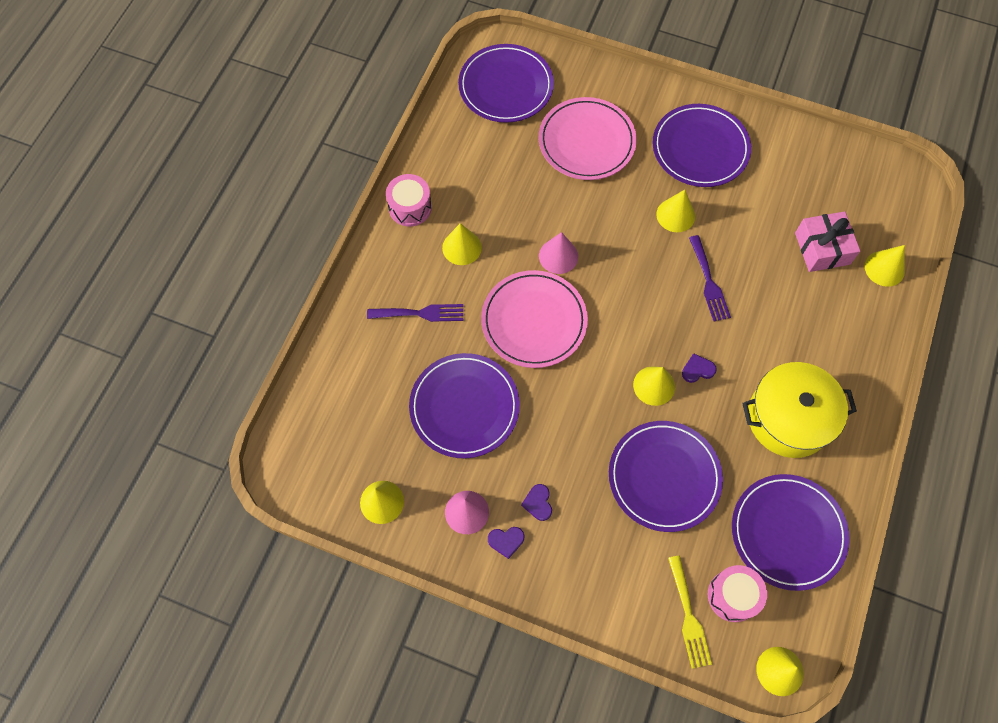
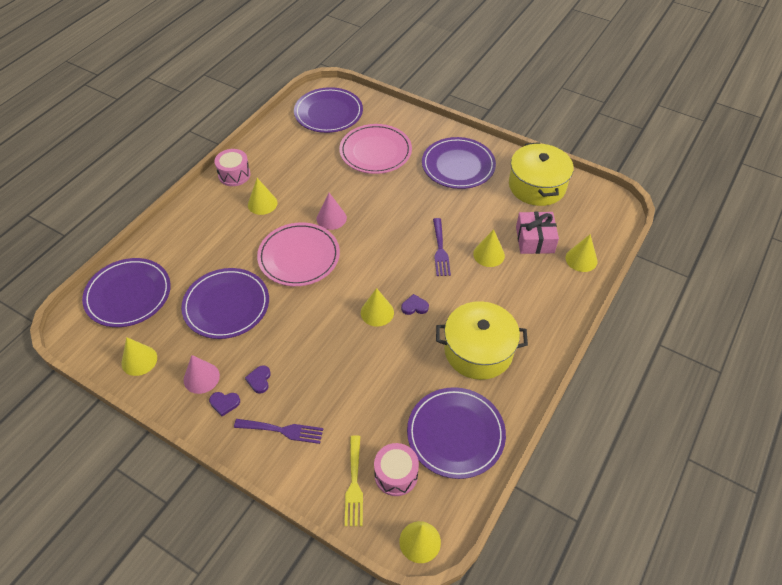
camera: 10 degrees right, 15 degrees down
purple fork [367,304,463,322] -> purple fork moved to [234,419,323,444]
purple plate [609,421,723,532] -> purple plate moved to [82,258,171,327]
yellow cone [656,190,695,232] -> yellow cone moved to [473,229,505,267]
none -> yellow pot [509,142,574,206]

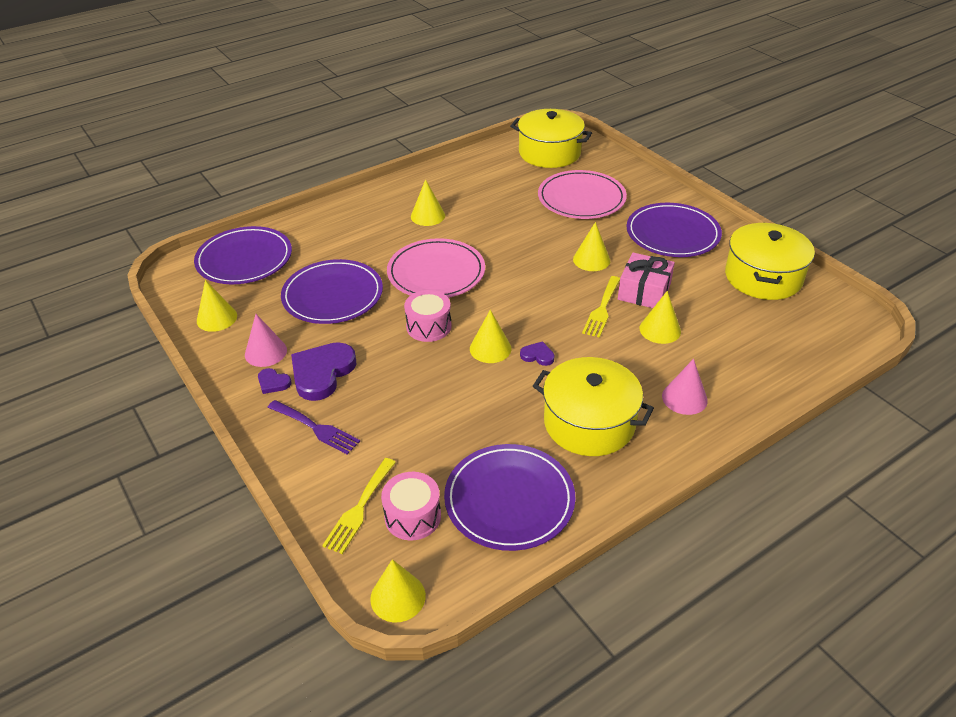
camera: 25 degrees right, 10 degrees down
pink drum [214,149,251,186] -> pink drum moved to [404,290,451,342]
purple heart [245,365,271,394] -> purple heart [291,342,356,401], size x2.11
purple plate [294,87,363,133] -> yellow pot [510,109,592,168]
pink cone [317,193,347,230] -> pink cone moved to [662,359,708,415]
purple fork [433,218,451,276] -> yellow fork [582,276,620,338]
pink gift [516,211,559,254] -> pink gift moved to [618,252,675,308]
yellow cone [566,234,598,272] -> yellow cone moved to [573,222,610,271]

